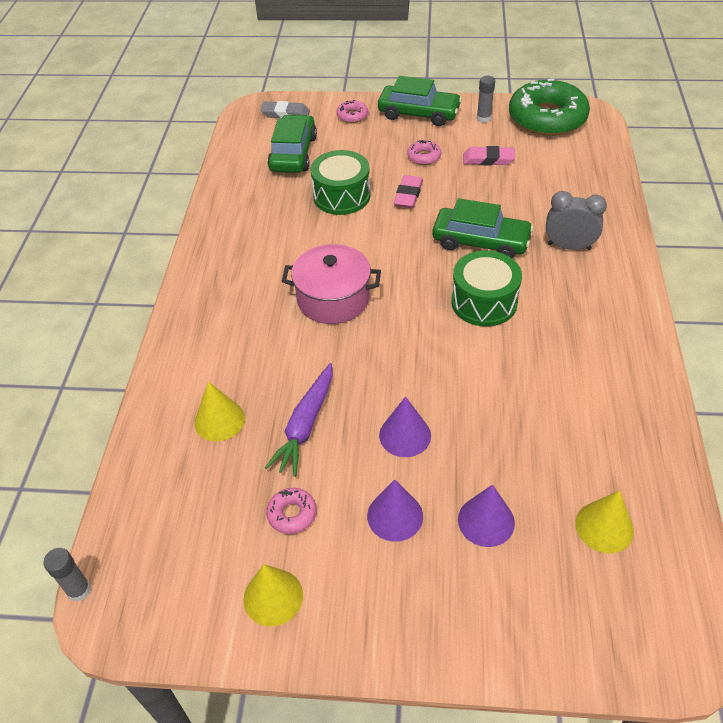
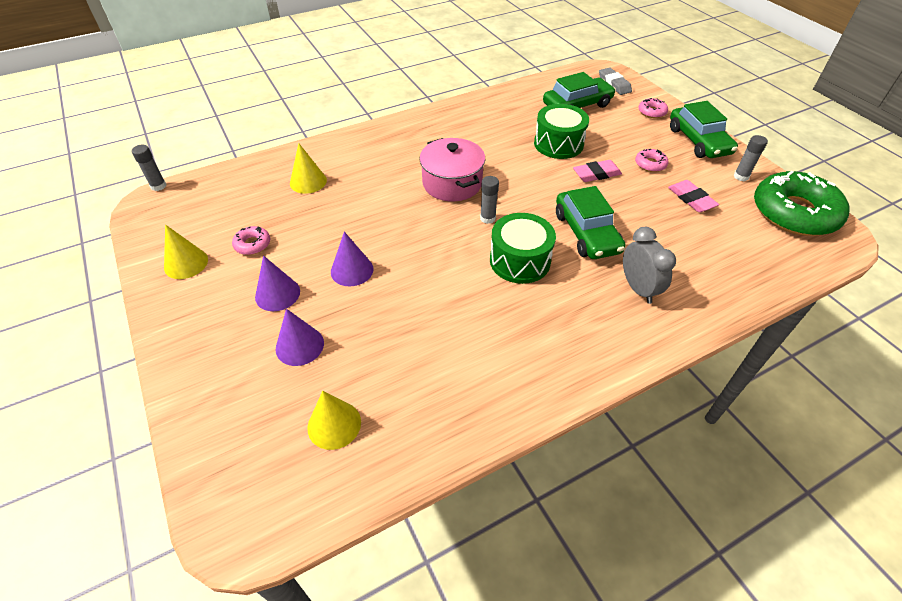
camera: 55 degrees right, 0 degrees up
purple carrot [265,363,332,477] -> none
none -> grey glue stick [480,176,499,224]

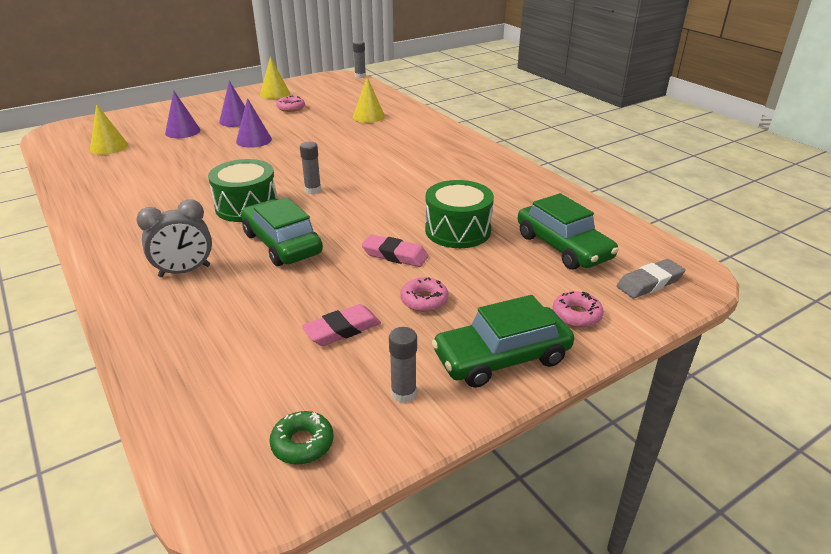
camera: 85 degrees right, 15 degrees down
pink pot [419,138,485,202] -> none
green car [556,186,625,259] -> green car turned 75 degrees clockwise [241,197,323,266]
pink eraser [573,160,622,182] -> pink eraser turned 45 degrees counterclockwise [361,234,429,267]
green donut [754,171,849,236] -> green donut [269,411,333,465], size x0.41

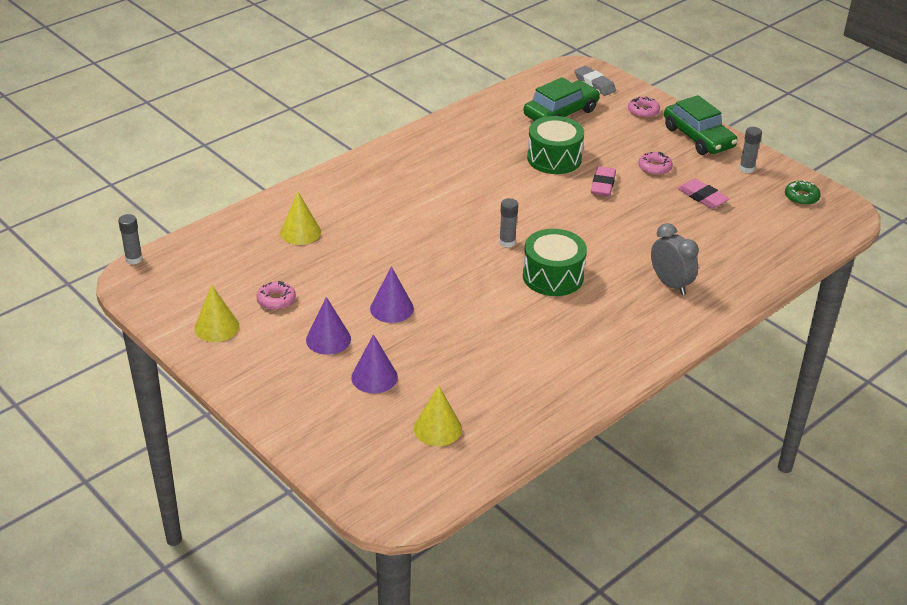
camera: 100 degrees left, 5 degrees up
green car [241,197,323,266] -> none

